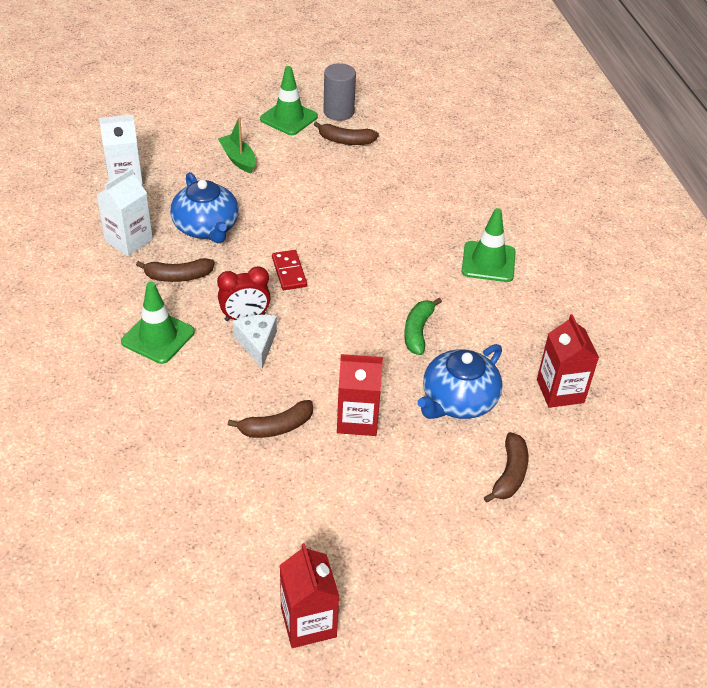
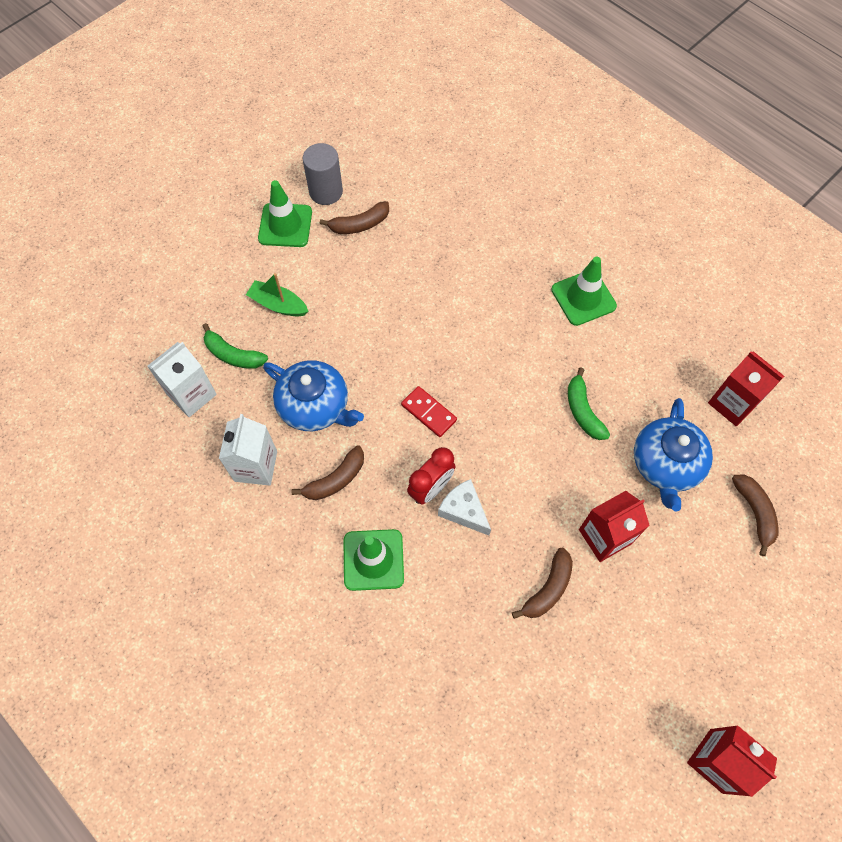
camera: 30 degrees left, 20 degrees up
none -> green banana [203,323,268,369]

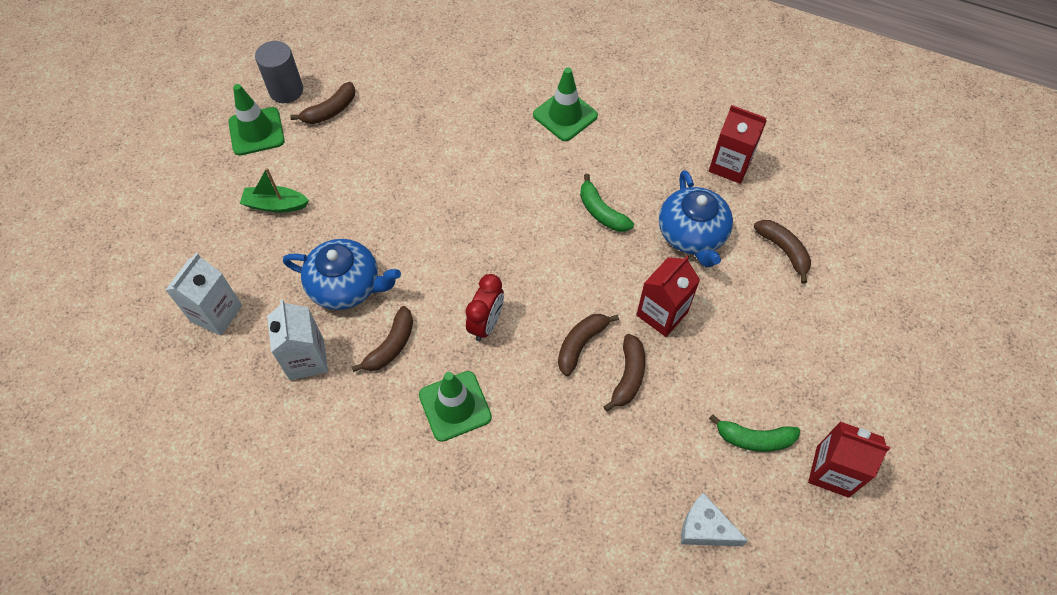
camera: 20 degrees left, 5 degrees down
green banana [203,323,268,369] -> green banana moved to [709,414,800,452]
red domino [401,386,457,437] -> none
white cheese [438,479,491,536] -> white cheese moved to [681,493,748,546]
none -> brown banana [558,314,619,376]

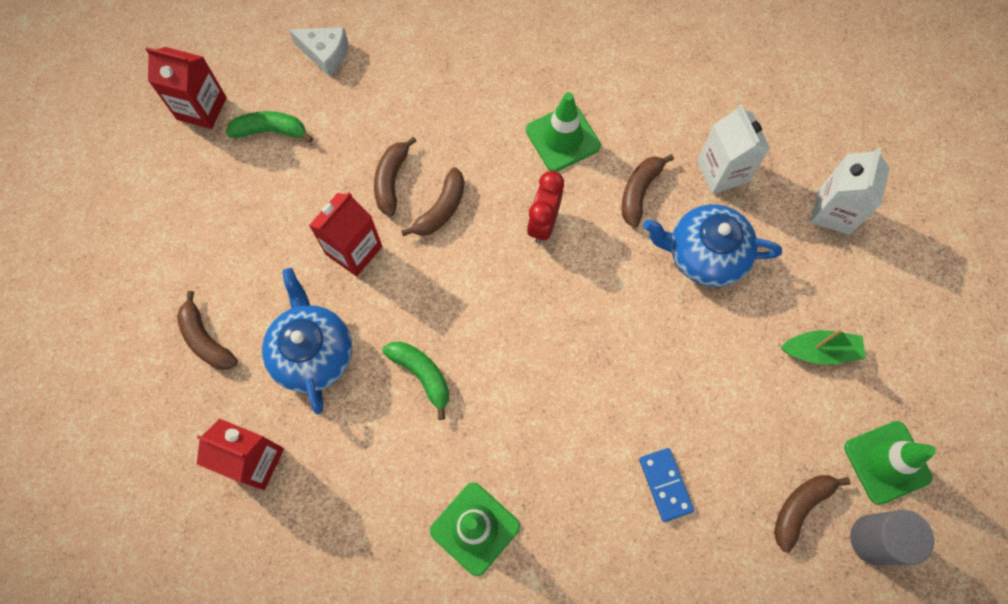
camera: 175 degrees right, 10 degrees up
none -> blue domino [639,448,694,522]

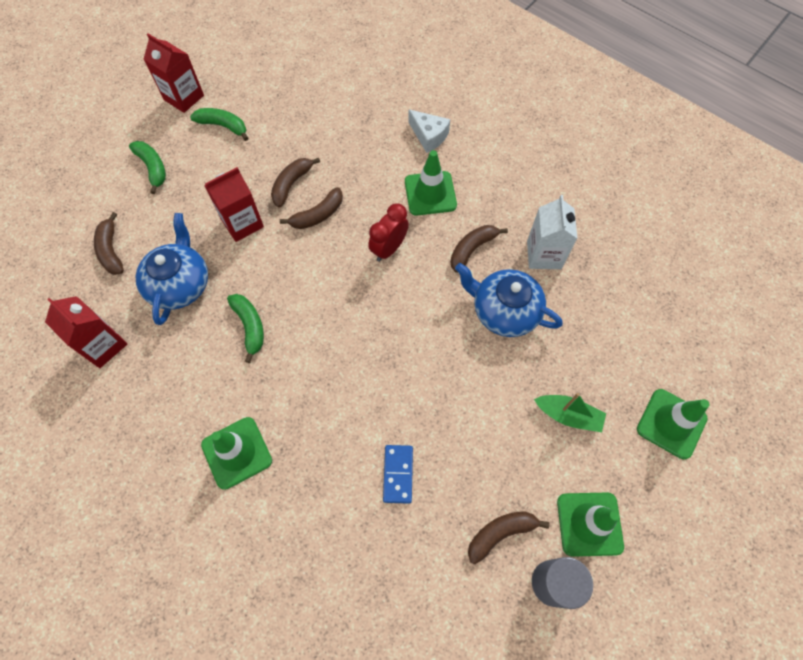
camera: 20 degrees right, 5 degrees down
white cheese [289,27,348,77] -> white cheese moved to [408,109,450,153]
white carton [810,147,890,235] -> none
none -> green banana [129,141,166,194]
none -> green traffic cone [637,389,709,460]

